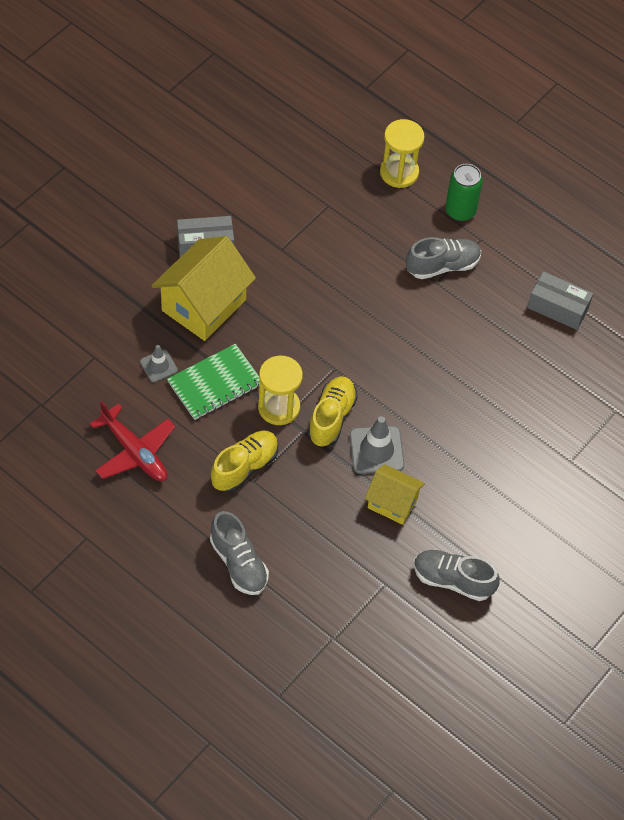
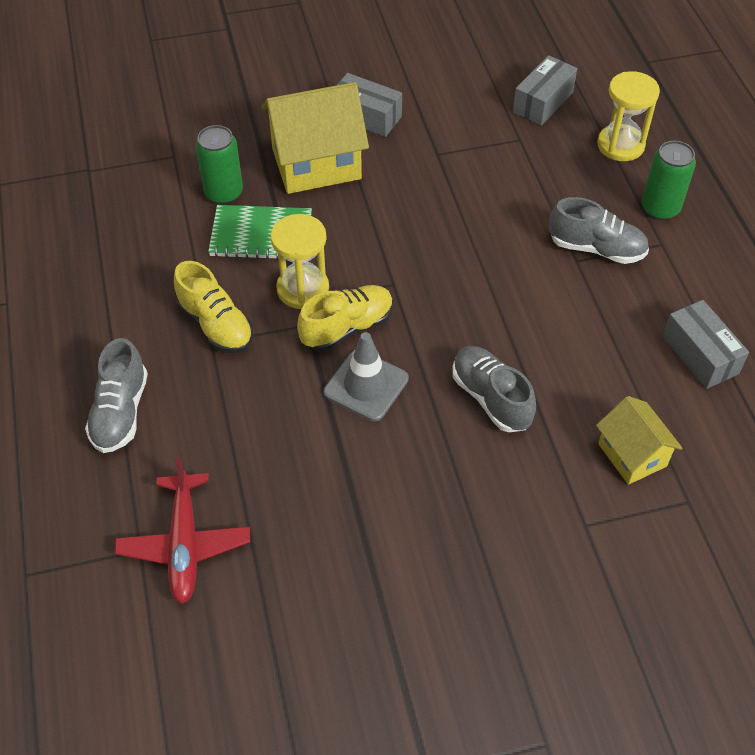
camera: 40 degrees right, 5 degrees down
red plane [90,401,175,481] -> red plane moved to [115,457,250,604]
grey traffic cone [140,345,178,382] -> green can [195,125,243,204]
yellow shoe [211,430,278,493] -> yellow shoe turned 60 degrees clockwise [174,261,253,353]
yellow house [365,464,425,525] -> yellow house moved to [596,396,683,485]
grey shoe [414,550,500,601] -> grey shoe moved to [452,346,536,432]
none -> grey box [513,55,577,126]

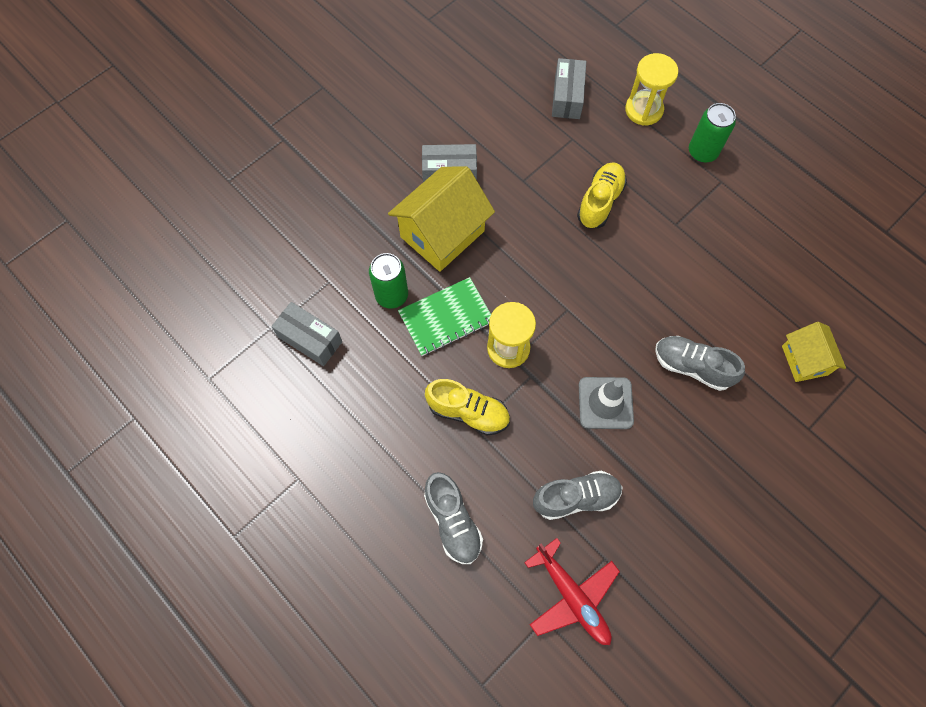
camera: 30 degrees left, 15 degrees up
yellow shoe [297,285,393,351] -> yellow shoe moved to [577,162,627,228]
grey shoe [549,197,649,264] -> grey shoe moved to [533,471,622,520]
yellow house [596,396,683,485] -> yellow house turned 45 degrees clockwise [782,322,846,382]
grey box [663,300,749,389] -> grey box moved to [271,302,342,366]

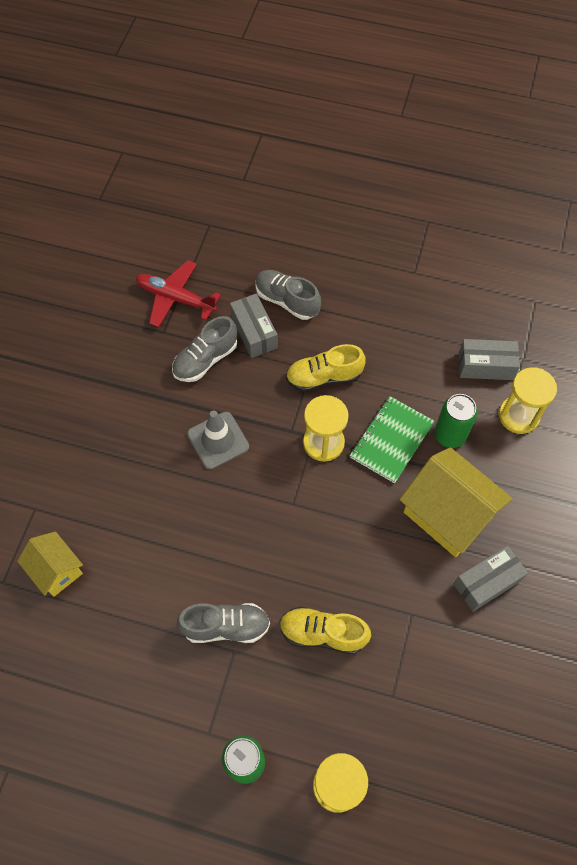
camera: 150 degrees right, 5 degrees down
yellow house [388,166,495,272] -> yellow house turned 60 degrees counterclockwise [399,447,512,557]
grey box [552,58,586,119] -> grey box moved to [230,293,278,358]
yellow shoe [577,162,627,228] -> yellow shoe turned 105 degrees clockwise [280,607,371,654]
grey shoe [655,336,745,391] -> grey shoe moved to [177,603,270,643]
none -> yellow hourglass [499,367,557,434]

